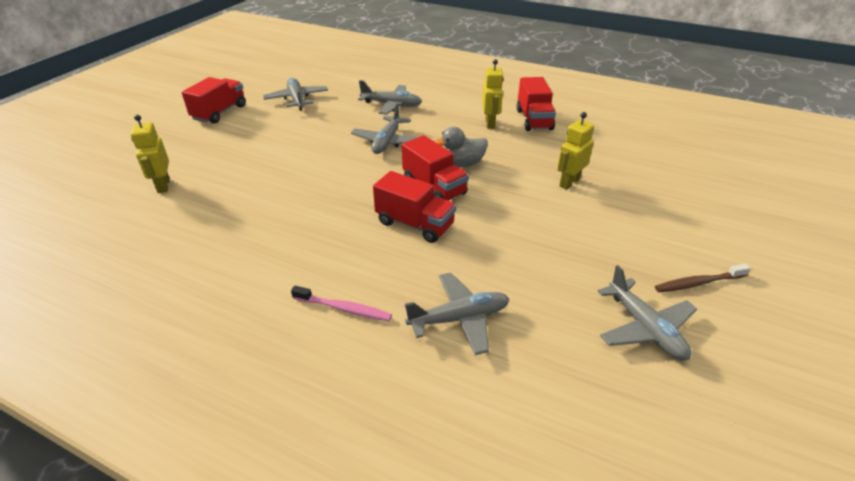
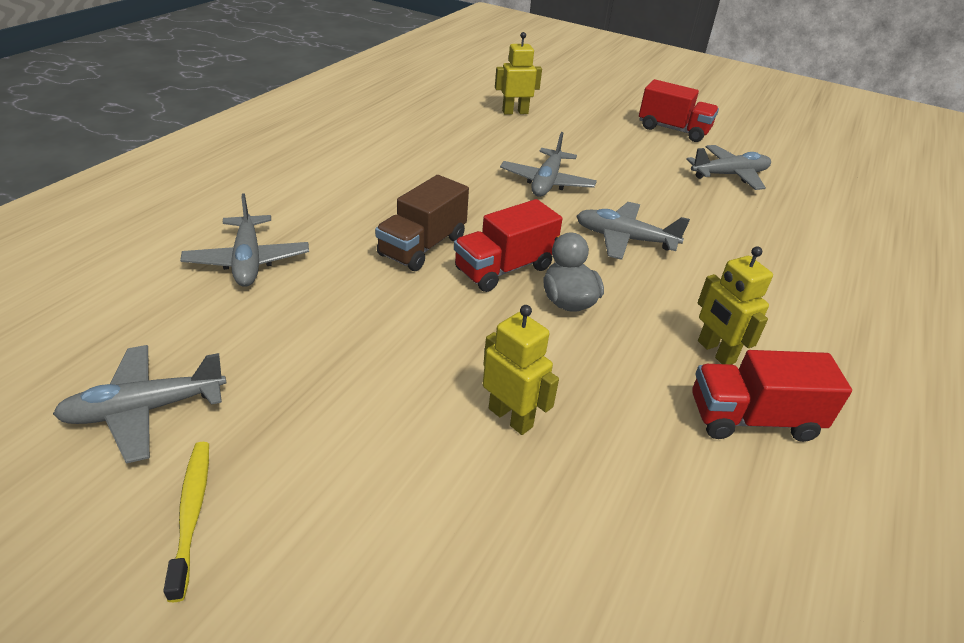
camera: 90 degrees right, 0 degrees up
pink toothbrush [291,286,392,321] -> none
grey plane [358,80,422,115] -> grey plane moved to [500,132,597,197]
red truck [373,171,456,243] -> brown truck [375,175,469,271]
yellow robot [482,59,504,129] -> yellow robot turned 60 degrees clockwise [698,247,773,364]
brown toothbrush [655,264,751,292] -> yellow toothbrush [163,442,209,602]

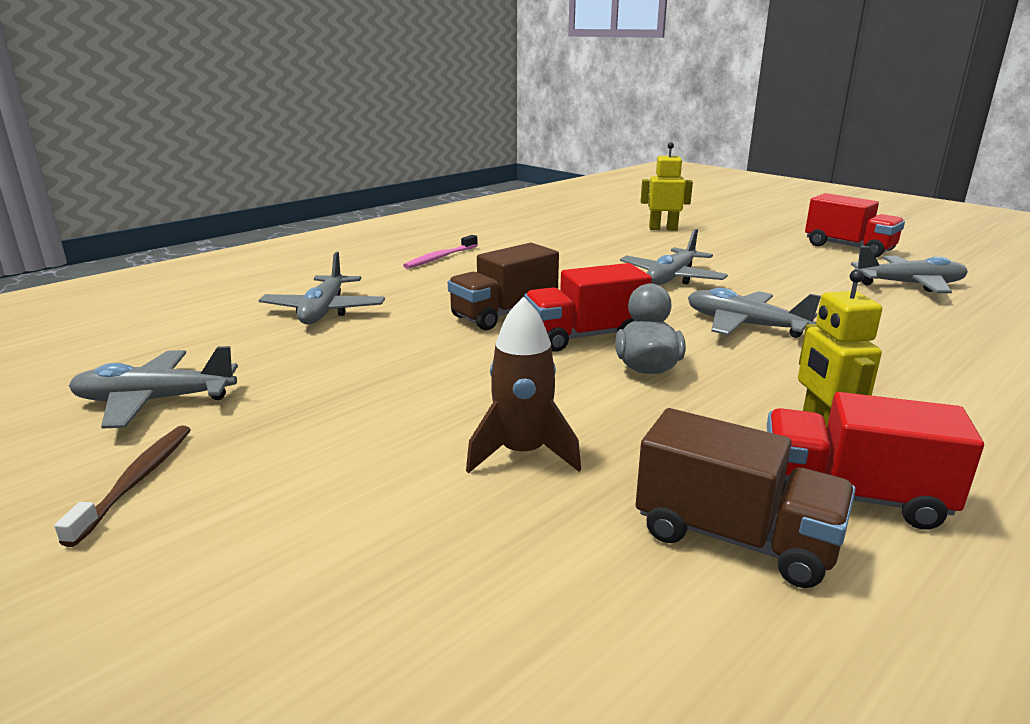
camera: 20 degrees right, 15 degrees down
yellow toothbrush [163,442,209,602] -> brown toothbrush [54,425,191,547]
yellow robot [483,305,559,435] -> brown rocket [466,297,581,473]
none -> pink toothbrush [403,235,478,269]
none -> brown truck [636,408,856,588]

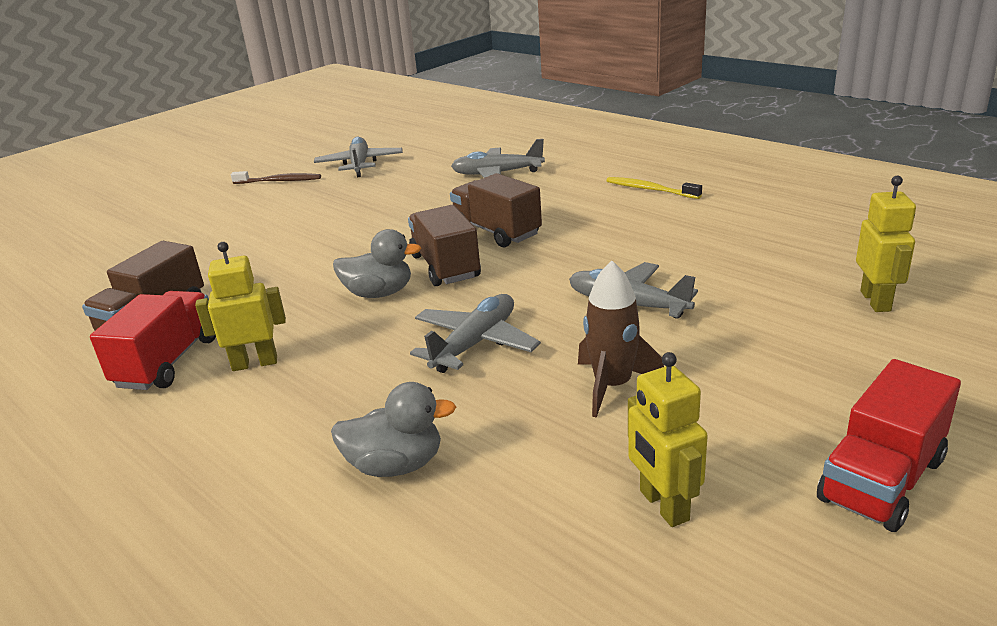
camera: 90 degrees right, 5 degrees up
pink toothbrush [403,235,478,269] -> yellow toothbrush [606,177,702,199]
brown rocket [466,297,581,473] -> brown rocket moved to [578,261,664,418]
red truck [524,263,652,352] -> brown truck [408,205,481,286]
grey plane [851,246,968,293] -> yellow robot [628,352,708,527]
none -> grey duck [331,382,456,477]

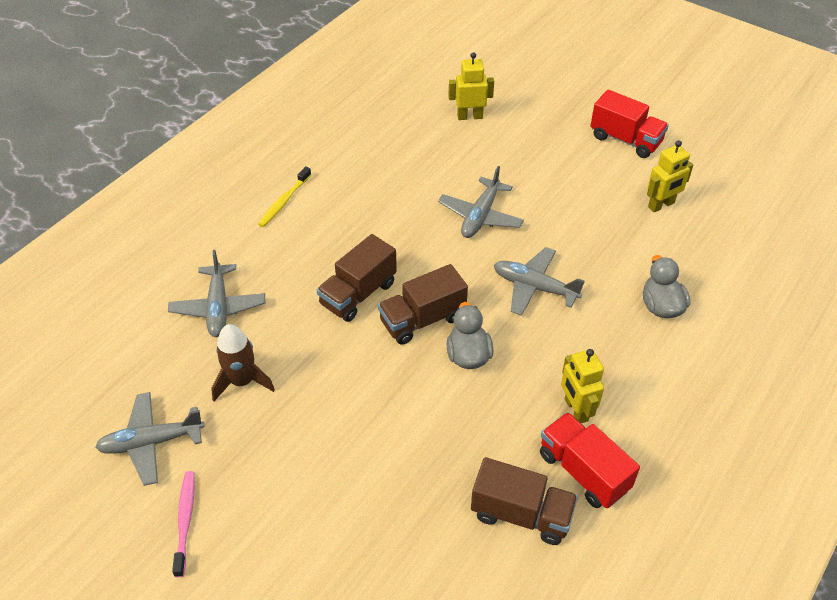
camera: 100 degrees left, 20 degrees up
red truck [90,291,216,390] -> red truck turned 45 degrees clockwise [540,412,640,508]
brown toothbrush [231,171,321,184] -> pink toothbrush [172,471,195,577]
brown rocket [578,261,664,418] -> brown rocket moved to [211,324,275,401]

